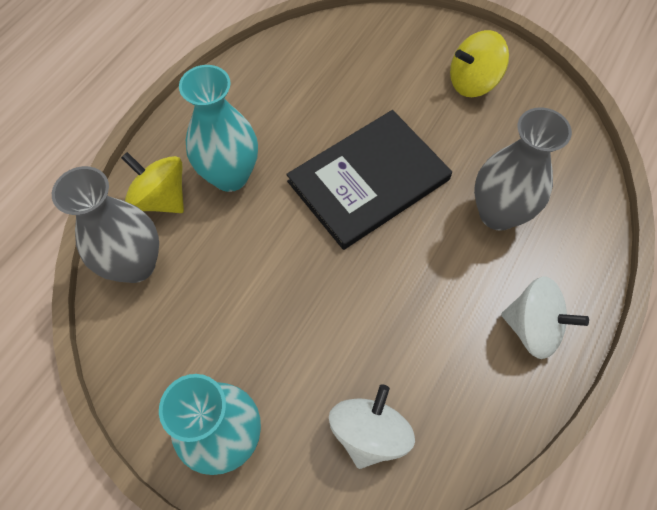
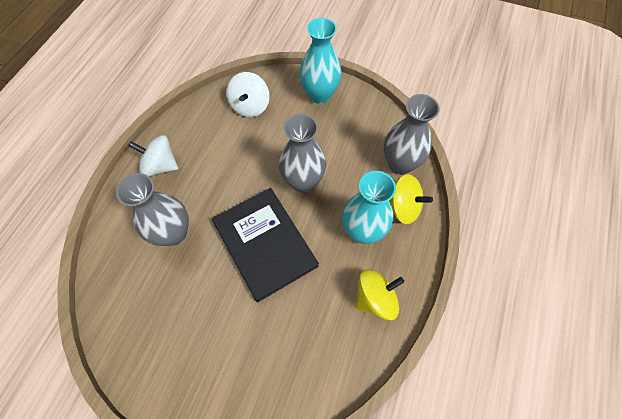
camera: 170 degrees right, 0 degrees up
black book [286,110,452,250] -> black book turned 75 degrees counterclockwise [212,188,319,302]
yellow spinning top [450,30,509,97] -> yellow spinning top moved to [356,270,404,320]
none -> grey vase [278,114,326,193]

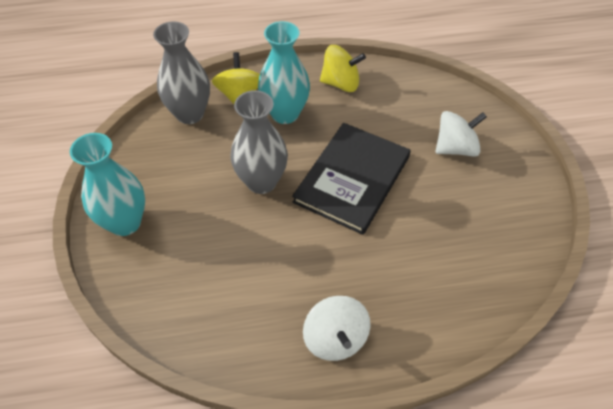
camera: 120 degrees left, 10 degrees down
grey vase [116,173,189,246] -> none
white spinning top [227,72,270,117] -> white spinning top moved to [436,111,487,157]
yellow spinning top [356,270,404,320] -> yellow spinning top turned 150 degrees clockwise [320,45,366,92]

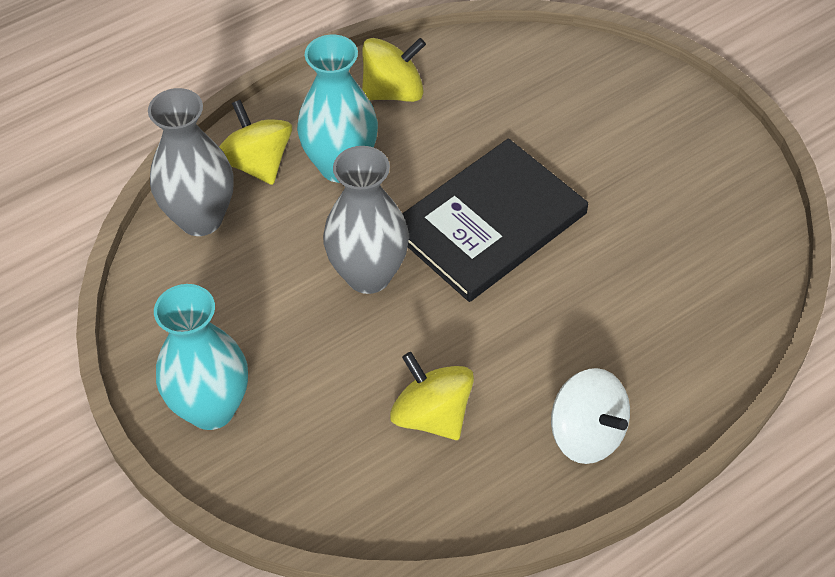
camera: 25 degrees left, 0 degrees up
black book [292,123,411,235] -> black book turned 45 degrees clockwise [402,138,588,302]
white spinning top [436,111,487,157] -> none
none -> yellow spinning top [390,352,474,440]

